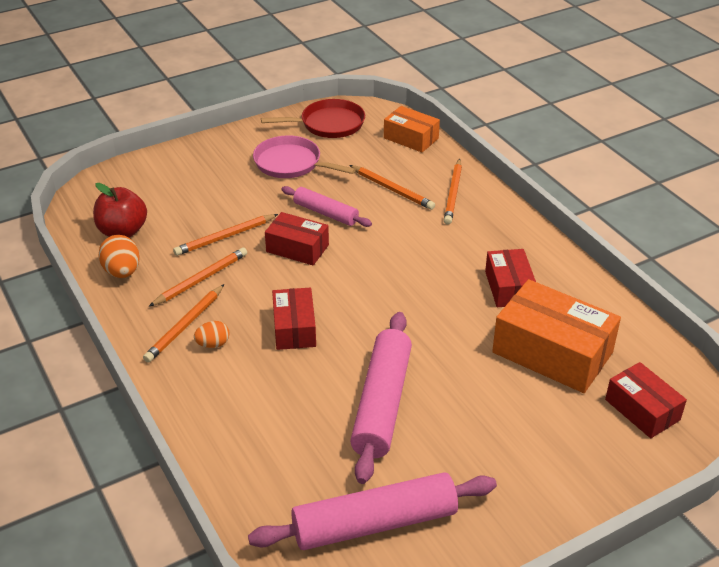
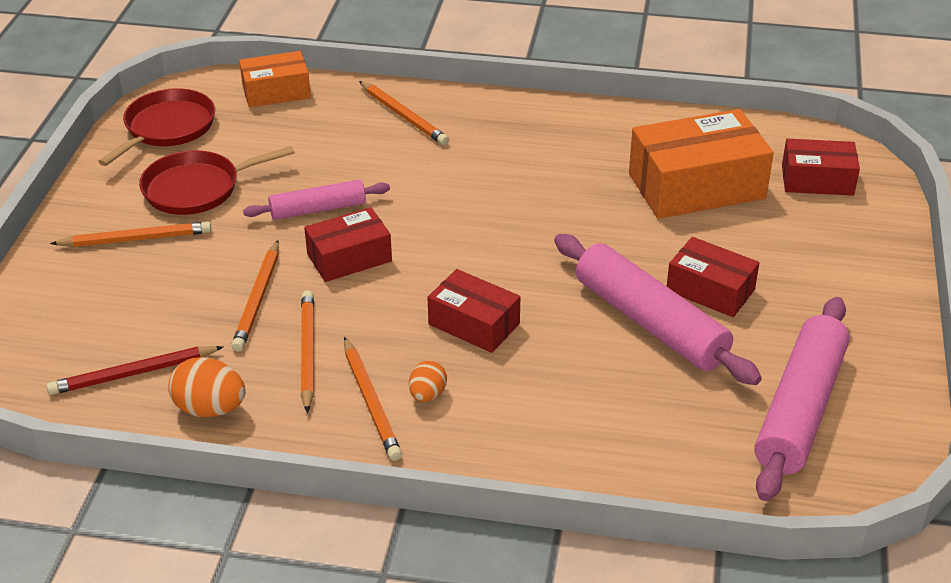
camera: 50 degrees left, 0 degrees up
red apple [93,183,147,237] -> red pencil [46,346,223,395]
pink pan [253,135,356,178] -> red pan [139,146,295,215]
orange pencil [349,165,435,210] -> orange pencil moved to [50,221,211,247]
red box [485,249,536,307] -> red box moved to [667,237,760,317]

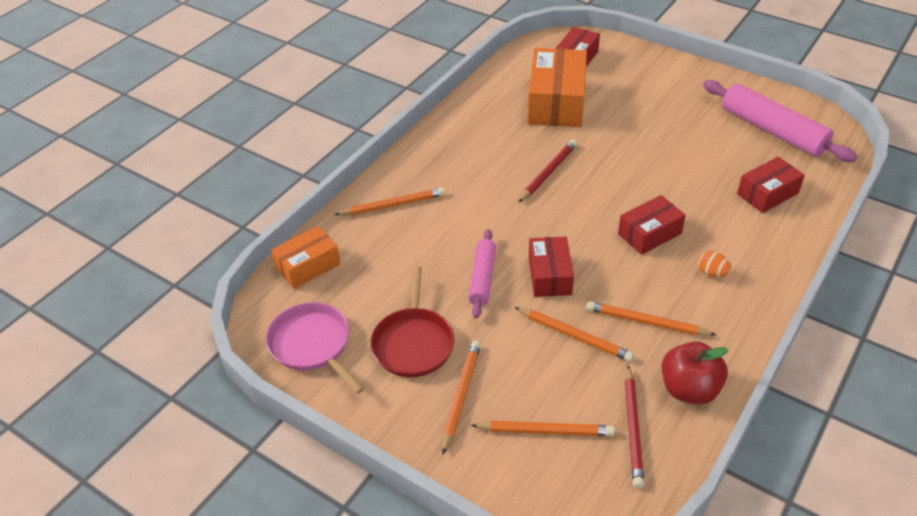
camera: 65 degrees left, 5 degrees up
red pan [98,88,215,166] -> pink pan [266,302,365,394]
orange egg [168,357,245,417] -> red apple [662,341,729,405]
orange box [239,51,311,108] -> orange box turned 45 degrees clockwise [271,226,341,289]
orange pencil [344,337,402,461] -> orange pencil moved to [470,421,615,436]
pink rolling pin [554,234,762,385] -> none
red box [667,237,760,317] -> red box moved to [737,157,805,213]
none -> red pencil [518,140,577,203]

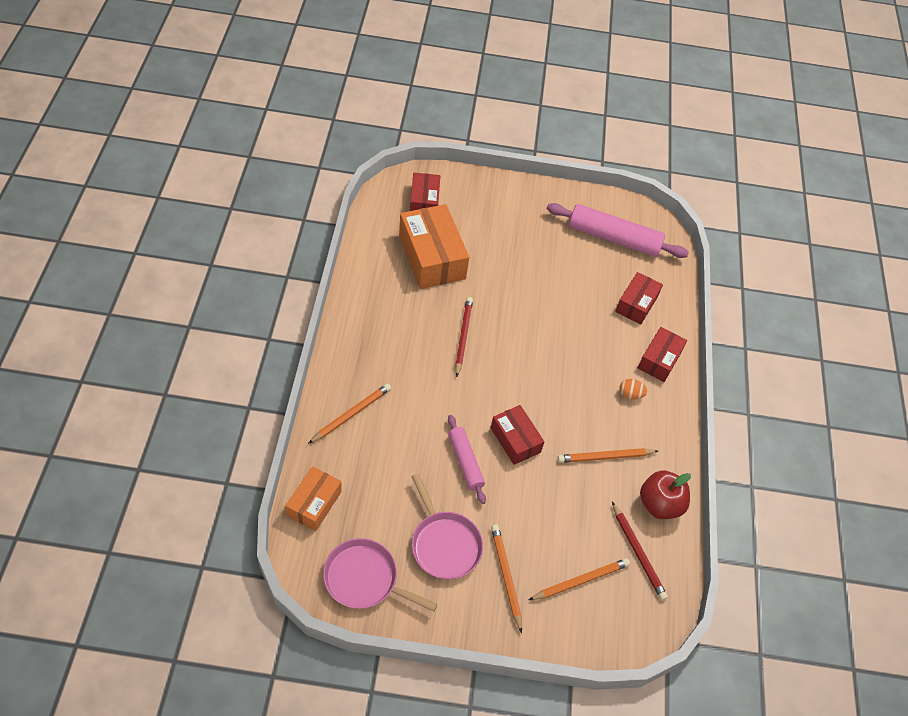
camera: 35 degrees left, 10 degrees up
red pan [370,266,454,377] -> pink pan [411,474,483,579]
orange pencil [515,307,634,362] -> none
red box [618,195,686,255] -> red box moved to [638,327,687,382]

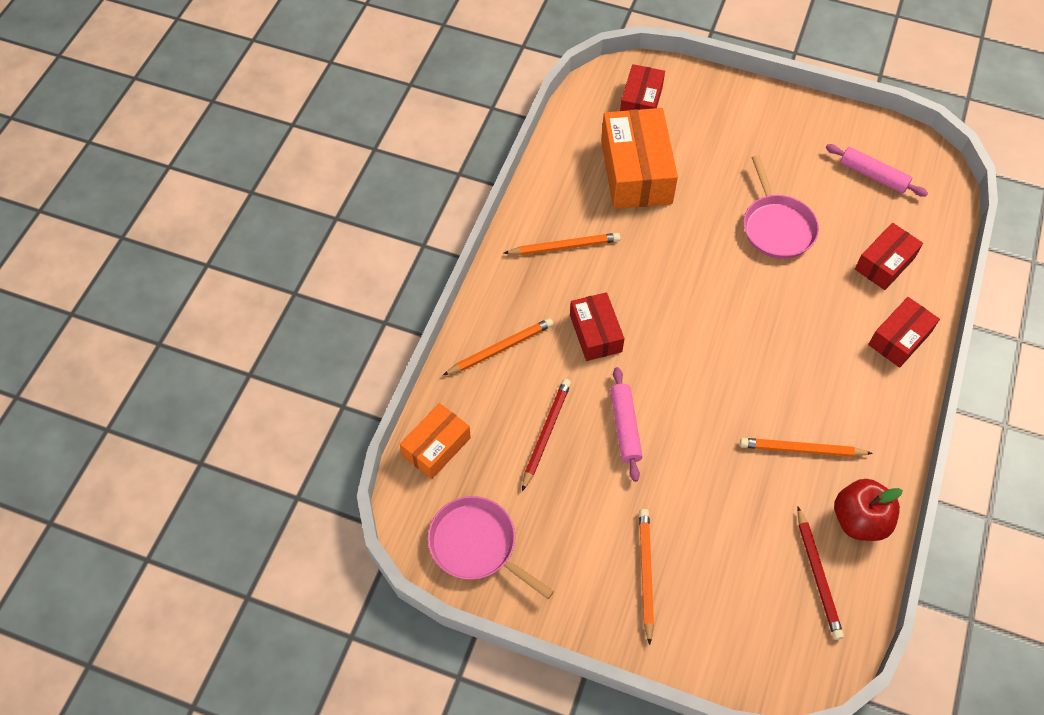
camera: 20 degrees right, 5 degrees up
pink pan [411,474,483,579] -> pink pan moved to [743,155,819,259]
red pencil [455,297,473,377] -> red pencil moved to [522,379,571,491]
red box [491,405,544,465] -> red box moved to [570,292,625,361]
orange pencil [529,558,630,600] -> orange pencil moved to [503,233,620,255]
pink rolling pin [547,203,689,258] -> pink rolling pin [826,144,928,197], size x0.58
orange egg [619,379,647,400] -> none

